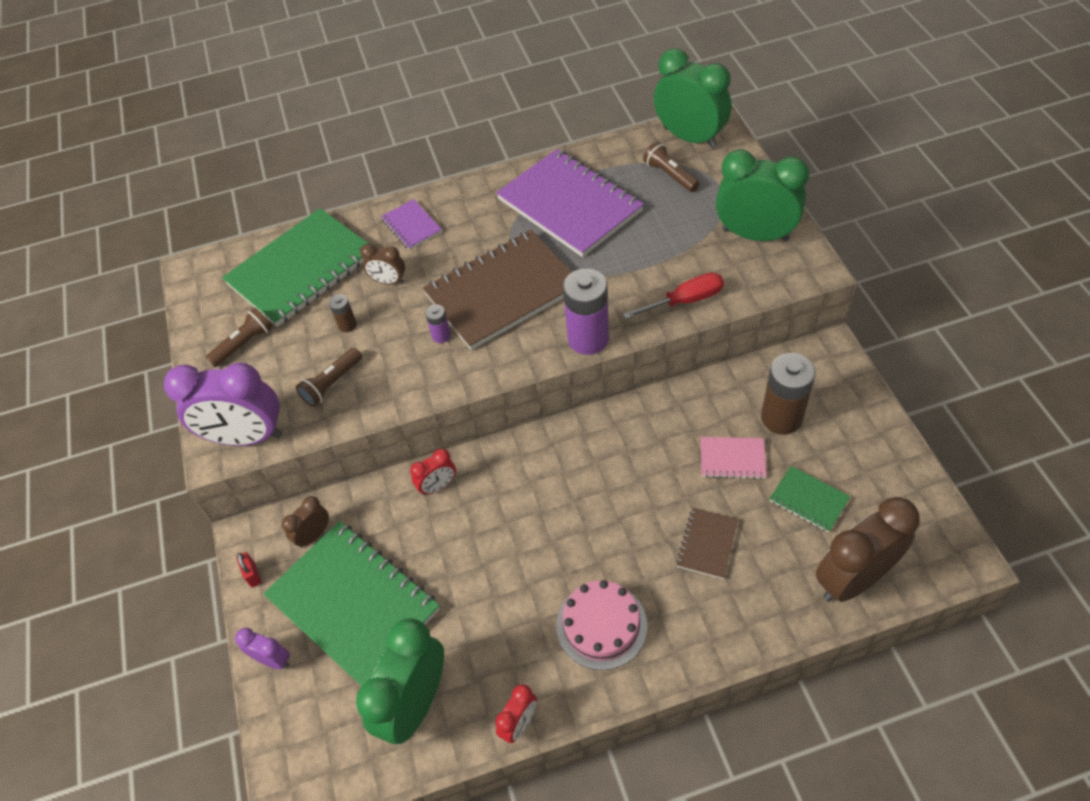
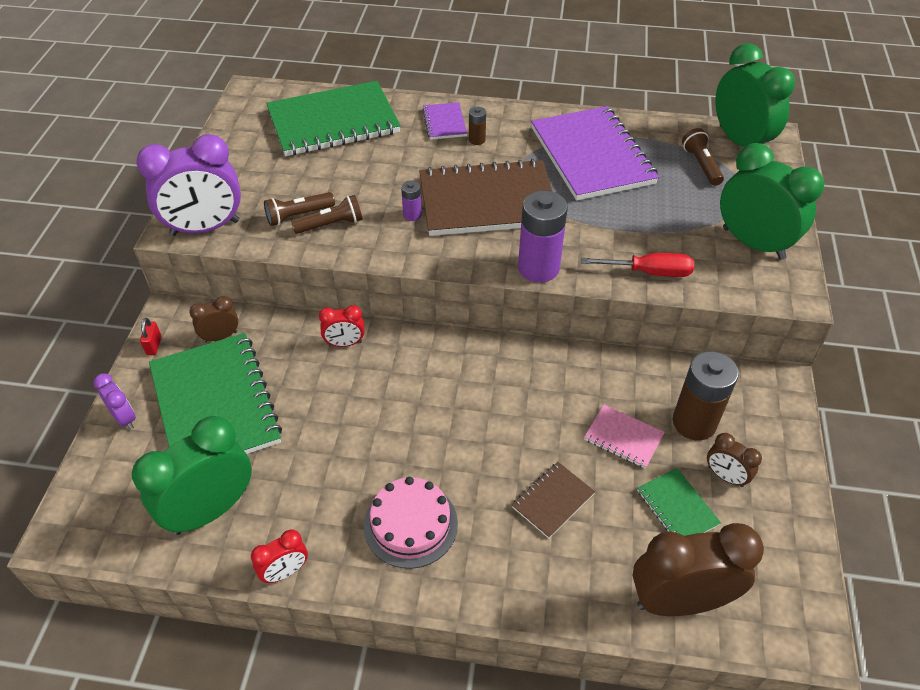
camera: 20 degrees right, 5 degrees down
purple clock [164,363,282,446] -> purple clock turned 45 degrees counterclockwise [136,134,241,236]
brown flashlight [205,308,272,367] -> brown flashlight moved to [291,195,363,234]
brown battery [329,294,357,333] -> brown battery moved to [469,107,486,145]
brown clock [360,244,405,285] -> brown clock moved to [707,433,762,487]

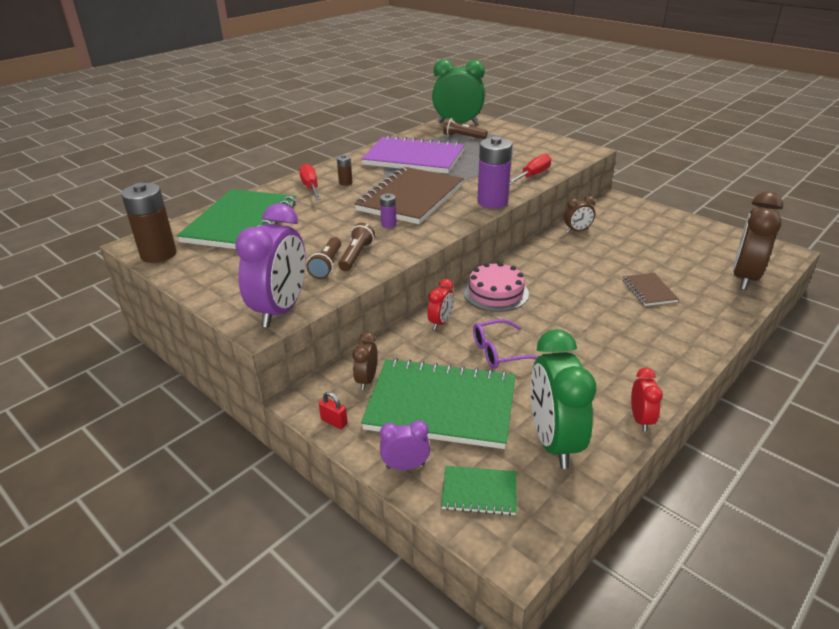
camera: 55 degrees left, 15 degrees down
pink cake [364,477,458,569] -> pink cake moved to [464,262,529,312]
purple notebook [422,102,467,140] -> red screwdriver [299,164,321,200]
pink notebook [584,405,665,468] -> none
green notebook [637,468,721,536] -> green notebook moved to [441,466,517,516]
brown battery [673,351,739,440] -> brown battery moved to [121,183,177,263]
brown clock [707,433,762,487] -> brown clock moved to [564,196,596,233]
green clock [720,143,824,260] -> none
none -> purple glasses [473,319,538,369]

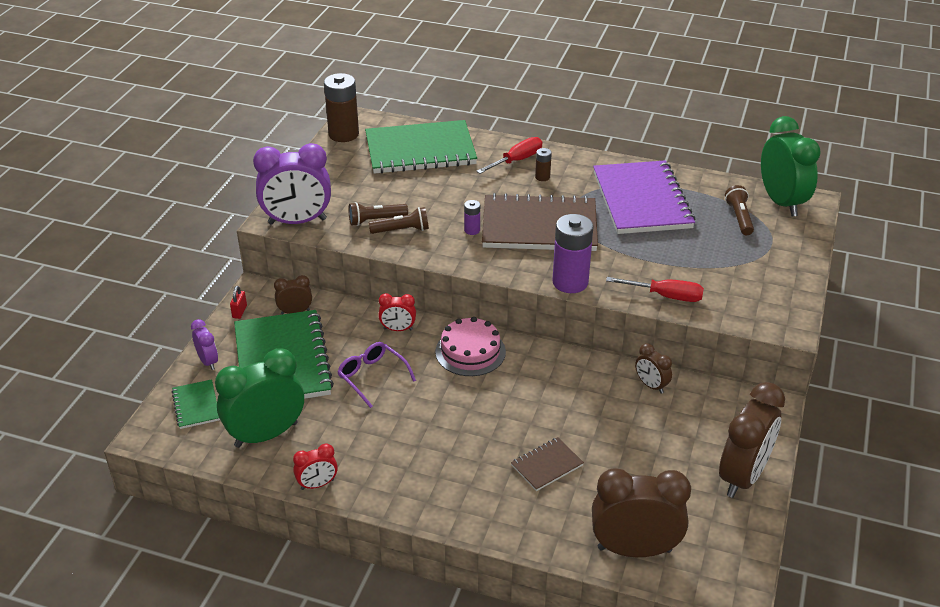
camera: 65 degrees right, 5 degrees up
none -> brown clock [719,382,785,498]

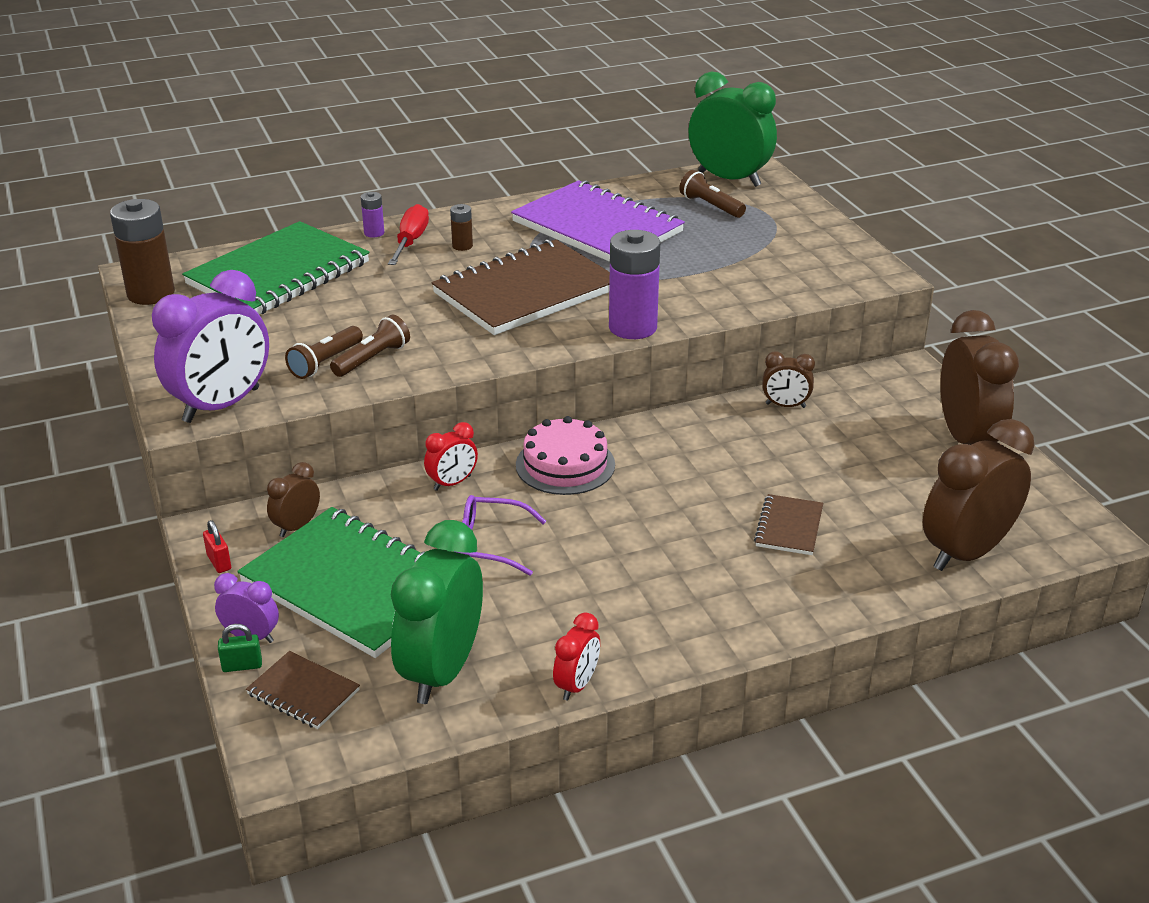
camera: 40 degrees left, 5 degrees down
green notebook [172,379,220,429] -> brown notebook [246,651,360,729]
purple battery [464,200,480,235] -> purple battery moved to [361,192,384,238]
red screwdriver [606,277,704,302] -> none
none -> green padlock [218,624,262,672]

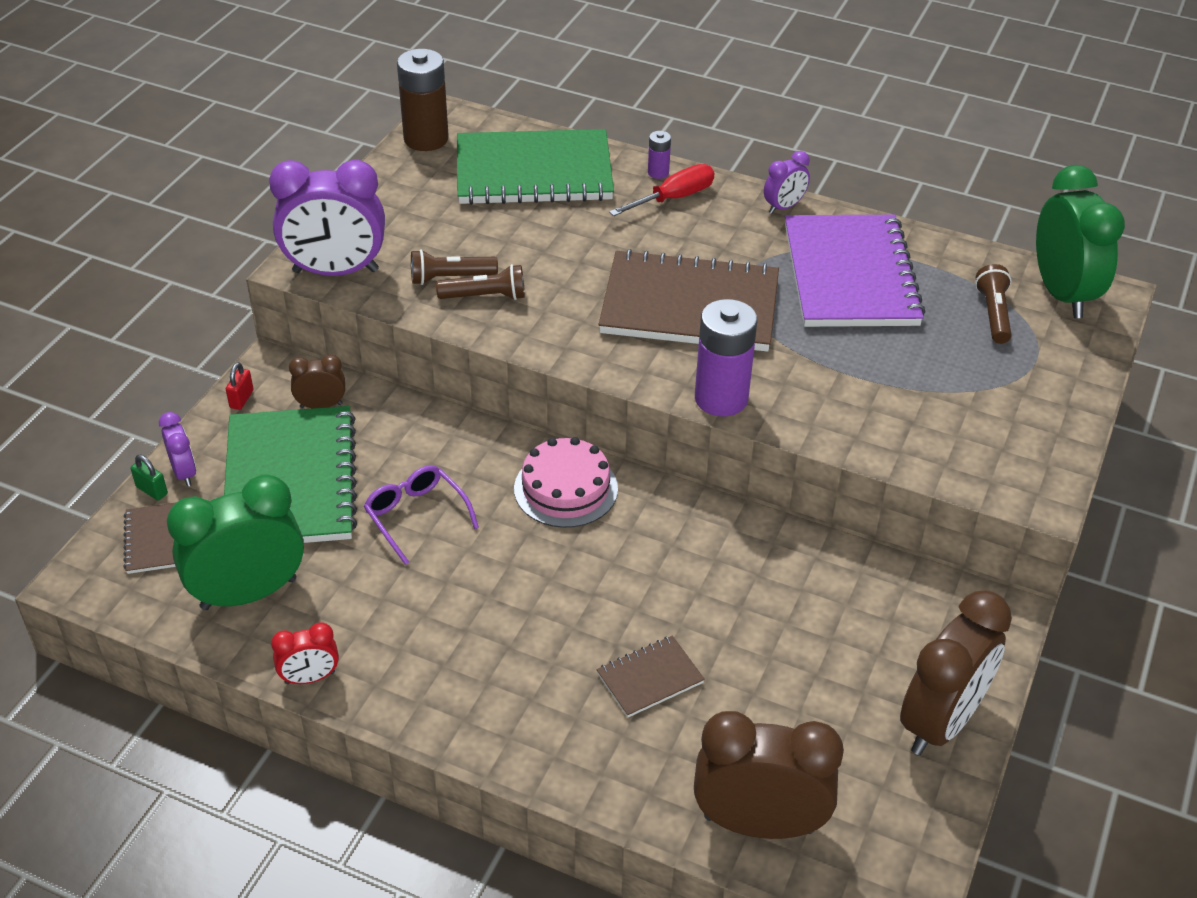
camera: 45 degrees right, 10 degrees up
red clock [424,422,478,491] -> none
brown battery [450,204,473,251] -> none
brown clock [762,351,815,408] -> none
none -> purple clock [764,151,810,214]

